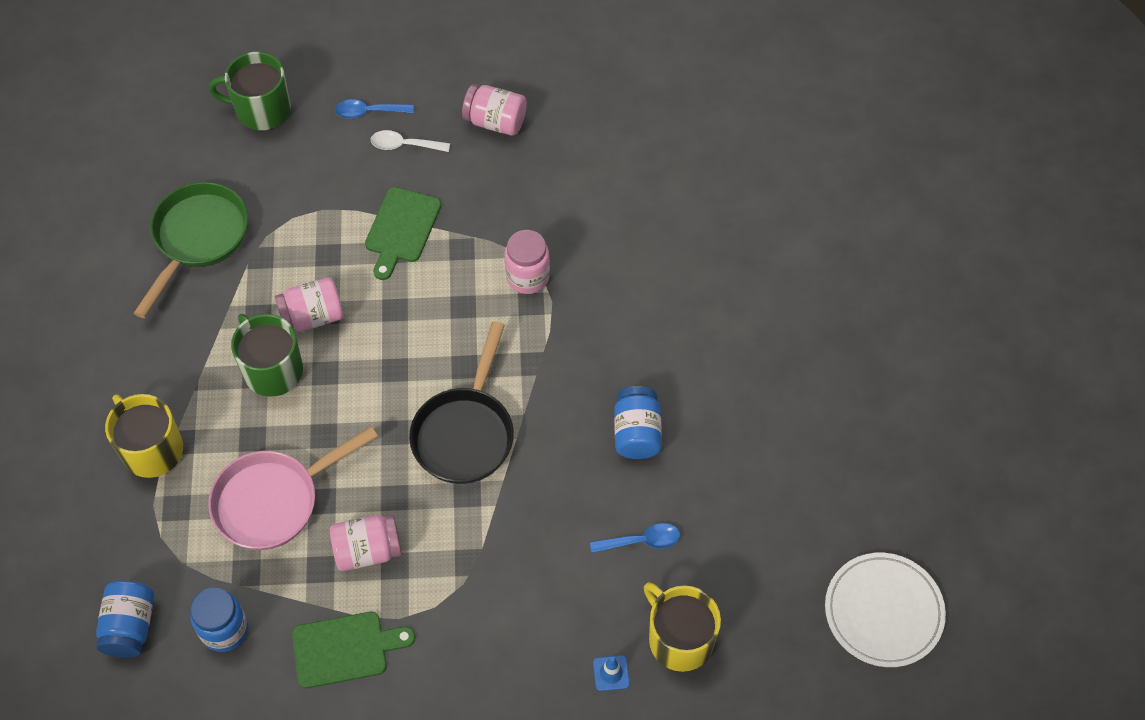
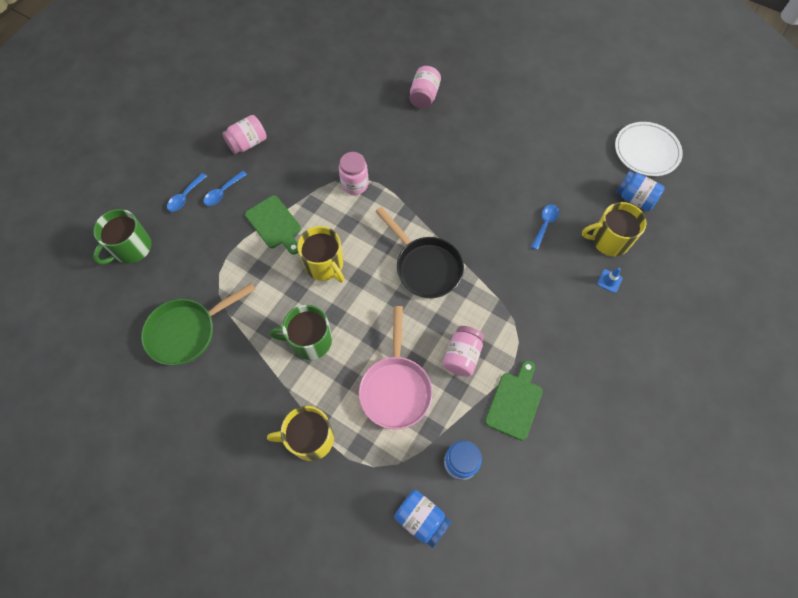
camera: 55 degrees left, 5 degrees up
green pan [134,182,248,318] -> green pan turned 90 degrees counterclockwise [141,283,256,365]
pink jar [275,277,344,332] -> pink jar moved to [409,66,441,109]
white spoon [371,130,450,152] -> blue spoon [203,171,247,206]
blue jar [614,386,662,459] -> blue jar moved to [616,171,665,211]
none -> yellow mug [297,226,344,283]

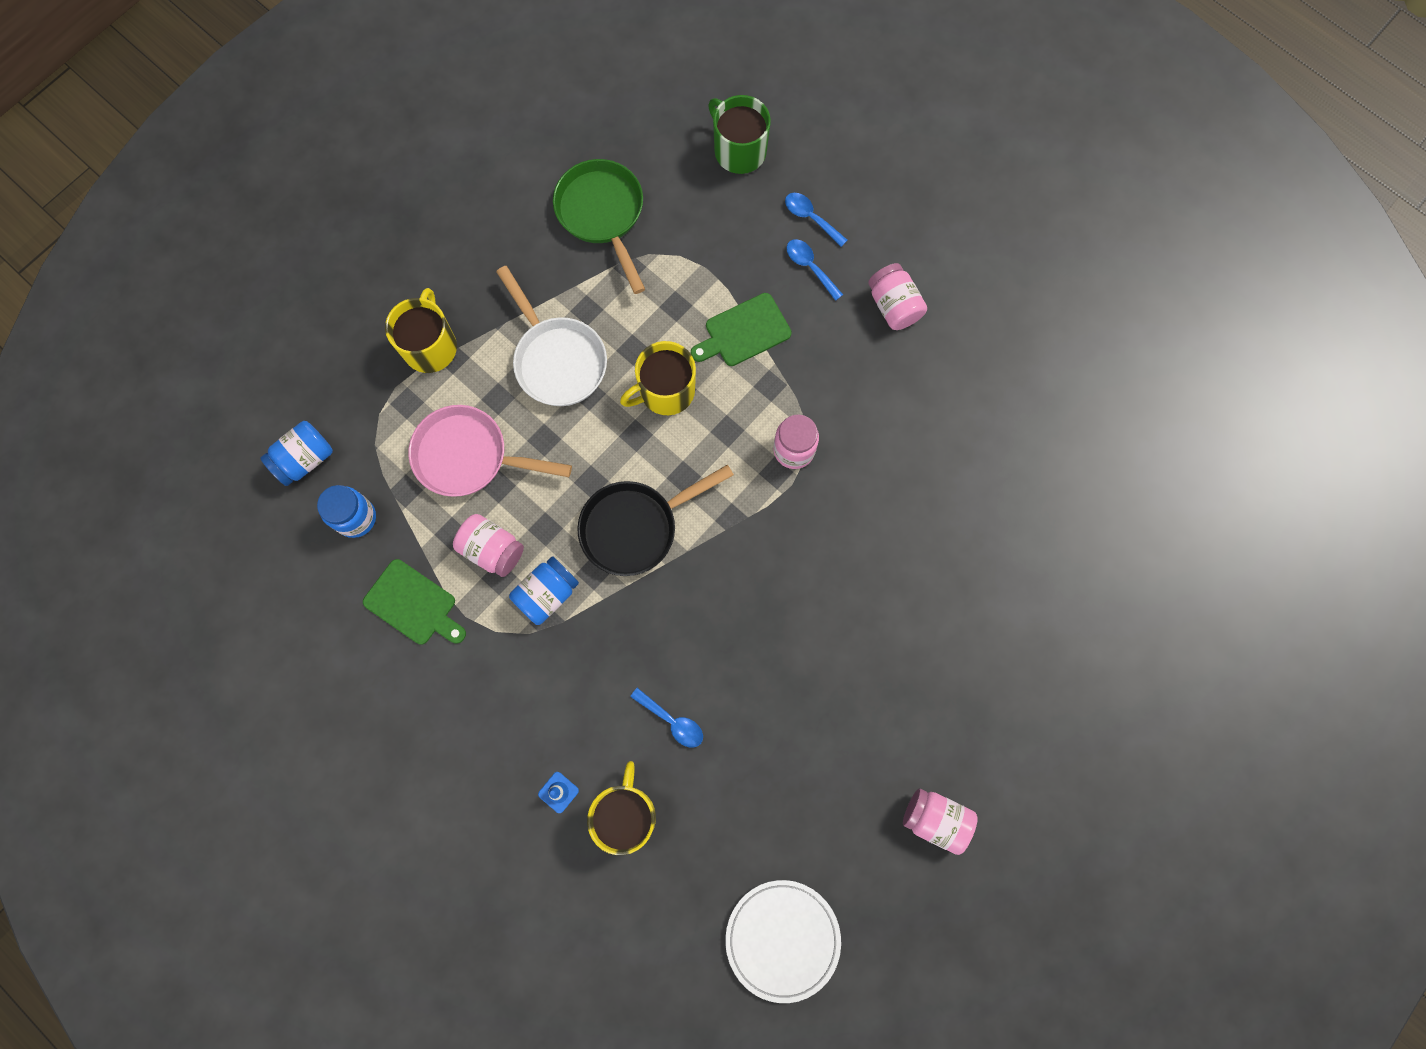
camera: 100 degrees right, 10 degrees up
green mug [270,305,332,360] -> white pan [496,266,607,406]
pink jar [409,66,441,109] -> pink jar moved to [903,789,978,855]
blue jar [616,171,665,211] -> blue jar moved to [509,556,579,625]

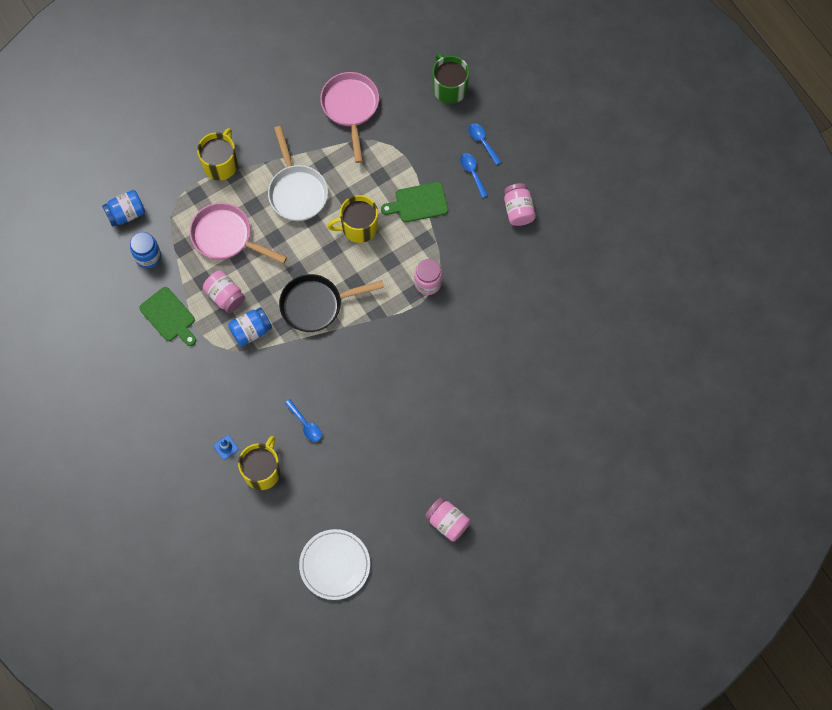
camera: 15 degrees right, 5 degrees down
green pan [553,159,645,294] -> pink pan [320,72,379,163]

